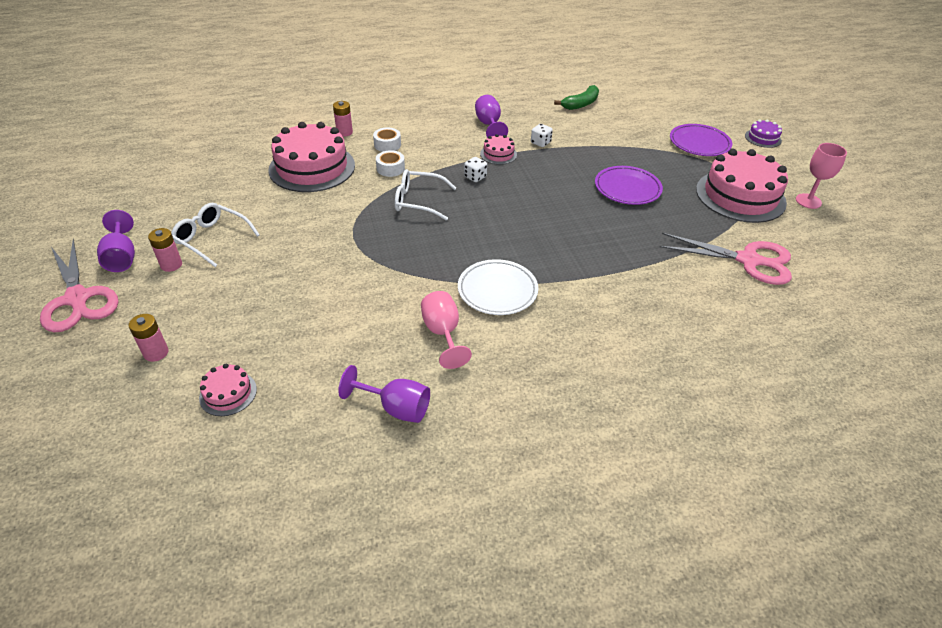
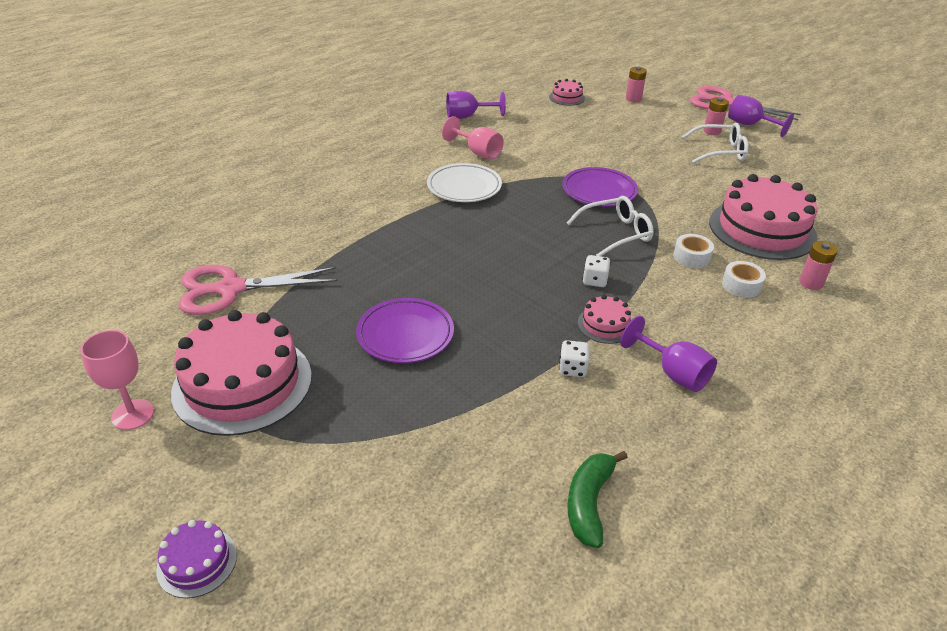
camera: 150 degrees right, 5 degrees down
purple plate [670,124,732,156] -> purple plate moved to [562,167,638,207]

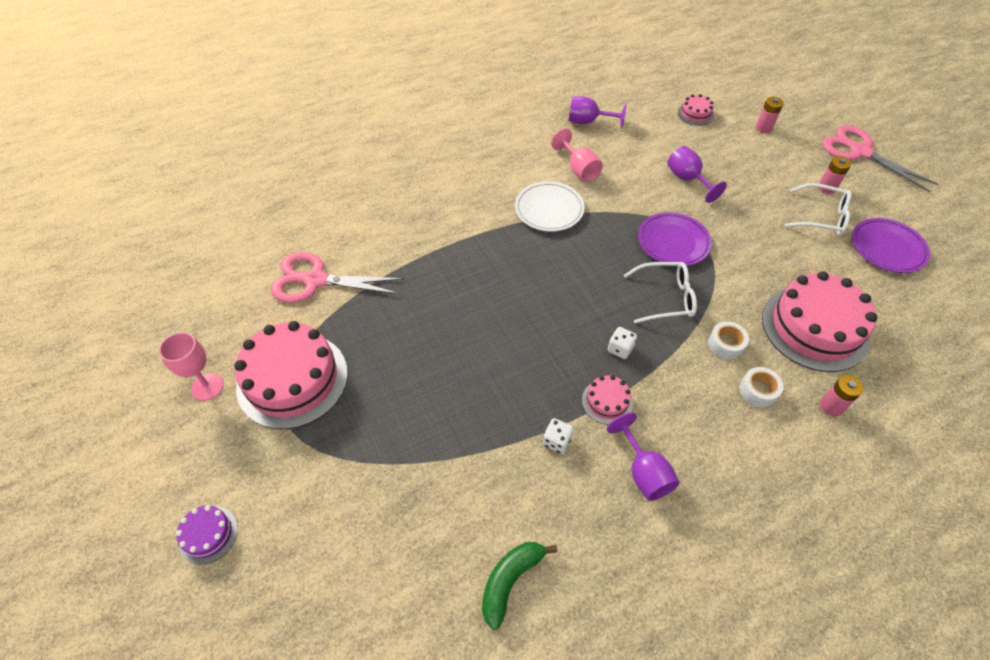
camera: 20 degrees right, 15 degrees up
purple plate [356,298,454,363] -> purple plate moved to [852,218,930,273]
purple goblet [728,95,794,137] -> purple goblet moved to [667,146,727,203]

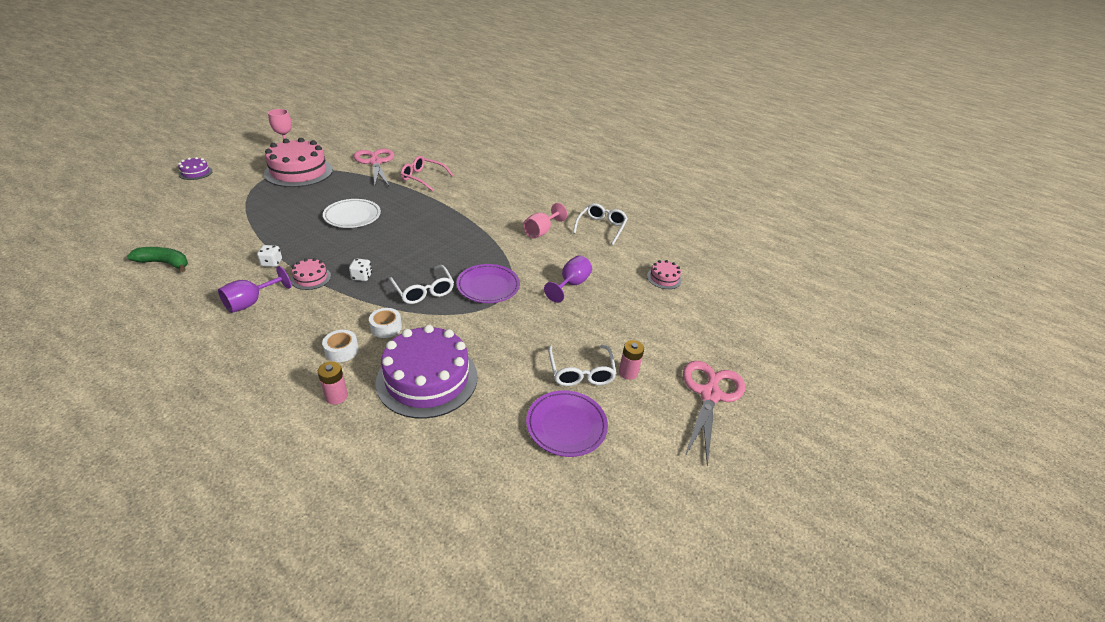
camera: 60 degrees right, 15 degrees down
white plate [515,181,585,232] -> white plate moved to [323,199,381,228]
purple goblet [568,96,627,128] -> white glasses [573,203,628,245]
pink battery [756,97,784,133] -> none
pink cake [762,271,877,372] -> purple cake [376,325,478,419]
none -> pink glasses [401,156,453,191]

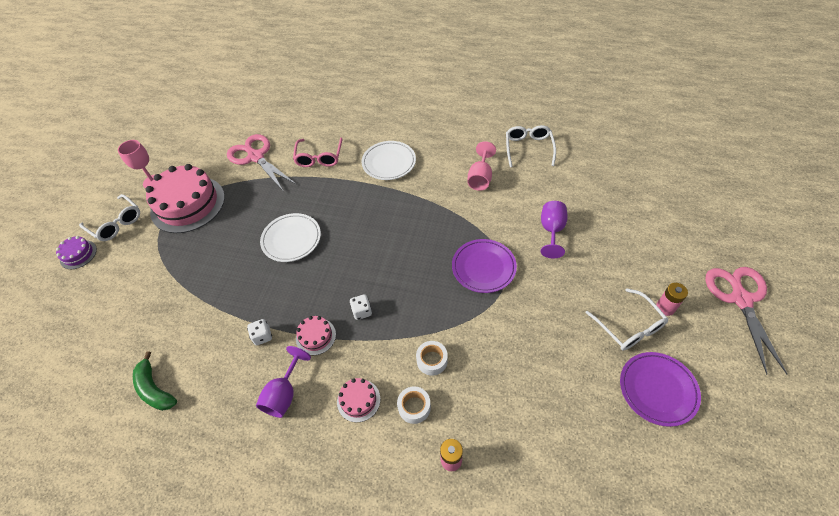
camera: 15 degrees left, 15 degrees up
green banana [127,247,188,272] -> green banana turned 120 degrees counterclockwise [133,351,177,411]
purple cake [376,325,478,419] -> none
white glasses [389,265,454,304] -> white glasses moved to [79,194,140,241]
pink glasses [401,156,453,191] -> pink glasses turned 90 degrees counterclockwise [293,137,343,167]
pink cake [647,260,682,289] -> pink cake moved to [337,378,380,422]
none -> white plate [361,141,416,180]

